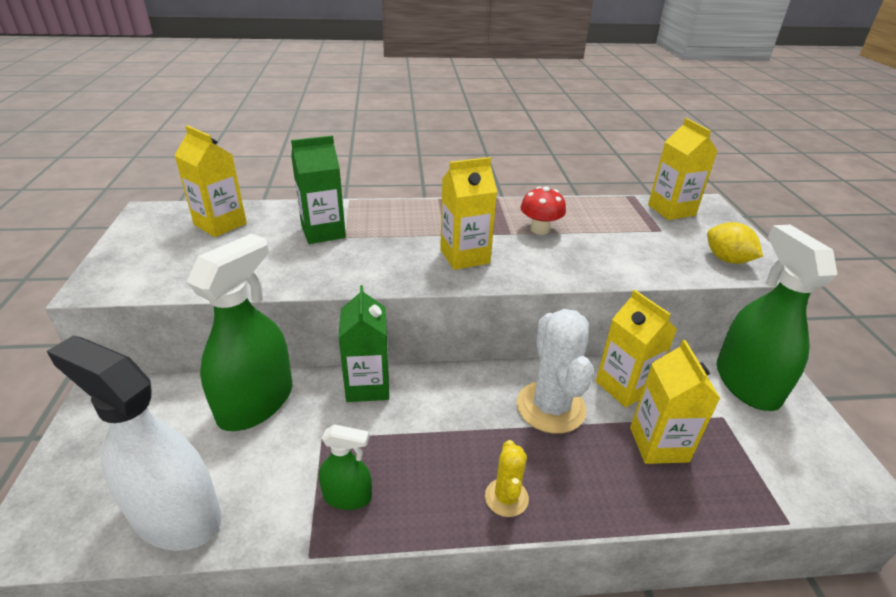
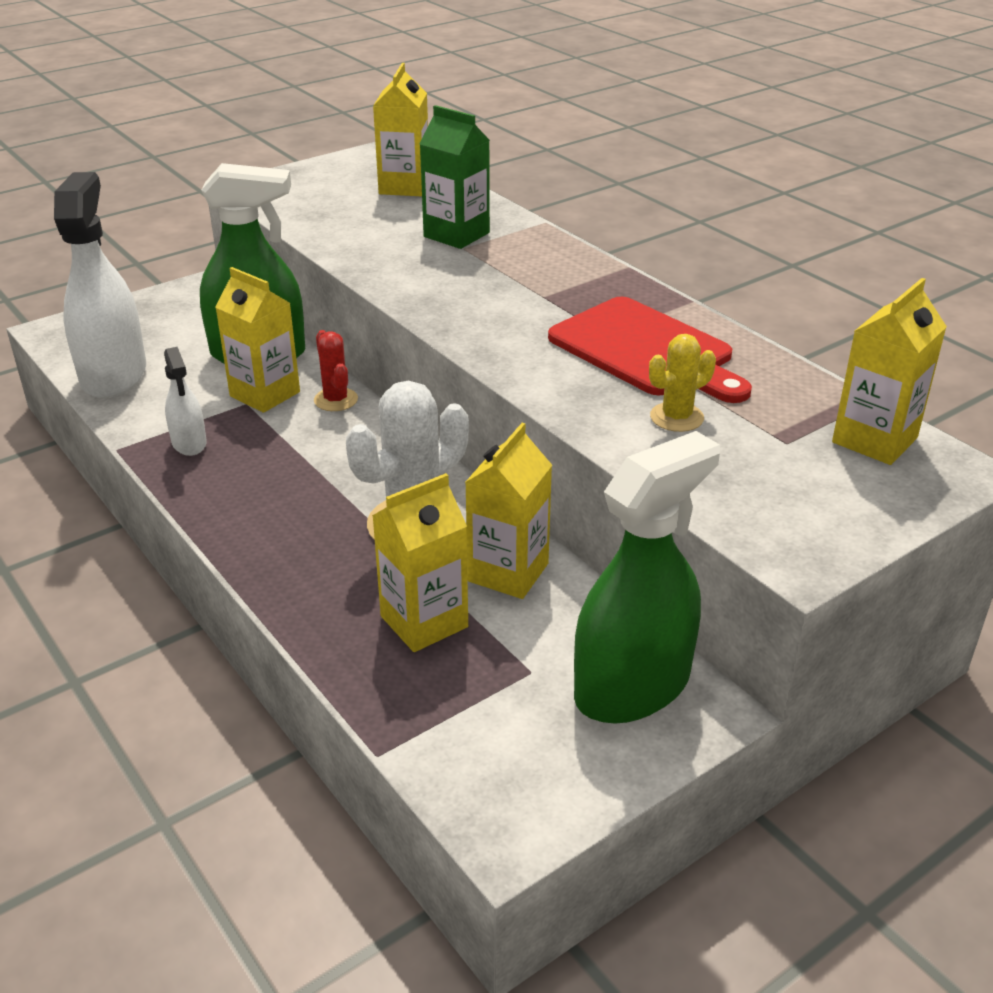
camera: 60 degrees right, 0 degrees up
green spray bottle [319,424,372,510] -> white spray bottle [164,347,207,456]
green carton [339,285,389,402] -> red cactus [314,330,358,411]
yellow carton [440,157,497,270] -> yellow carton moved to [215,267,300,413]
yellow cactus [485,440,529,517] -> yellow cactus moved to [649,334,716,432]
red mushroom [521,186,566,235] -> red cutting board [548,297,752,403]
yellow lemon [707,222,763,264] -> none

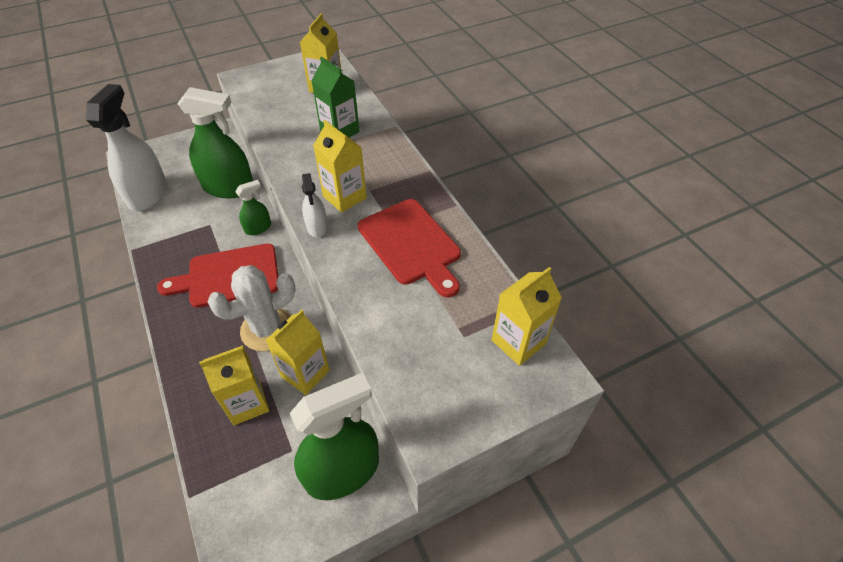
camera: 10 degrees right, 15 degrees up
white spray bottle [164,347,207,456] -> white spray bottle moved to [302,173,328,237]
yellow carton [215,267,300,413] -> yellow carton moved to [313,120,367,213]
red cactus [314,330,358,411] -> green spray bottle [235,180,271,235]
yellow cactus [649,334,716,432] -> none
none -> red cutting board [157,243,278,308]

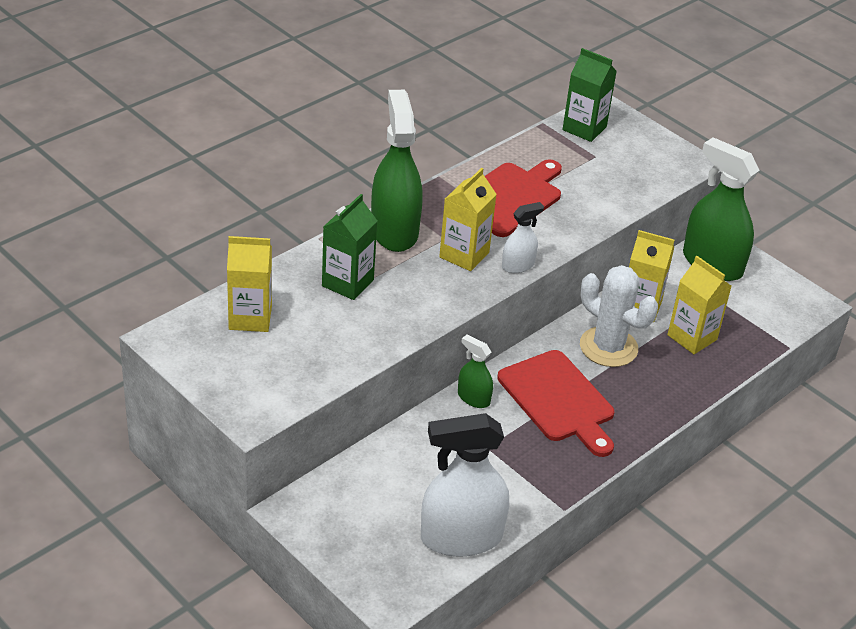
camera: 110 degrees left, 10 degrees down
green spray bottle [177,87,253,199] -> green spray bottle moved to [371,90,423,252]
yellow carton [492,267,562,366] -> green carton [562,48,617,142]

